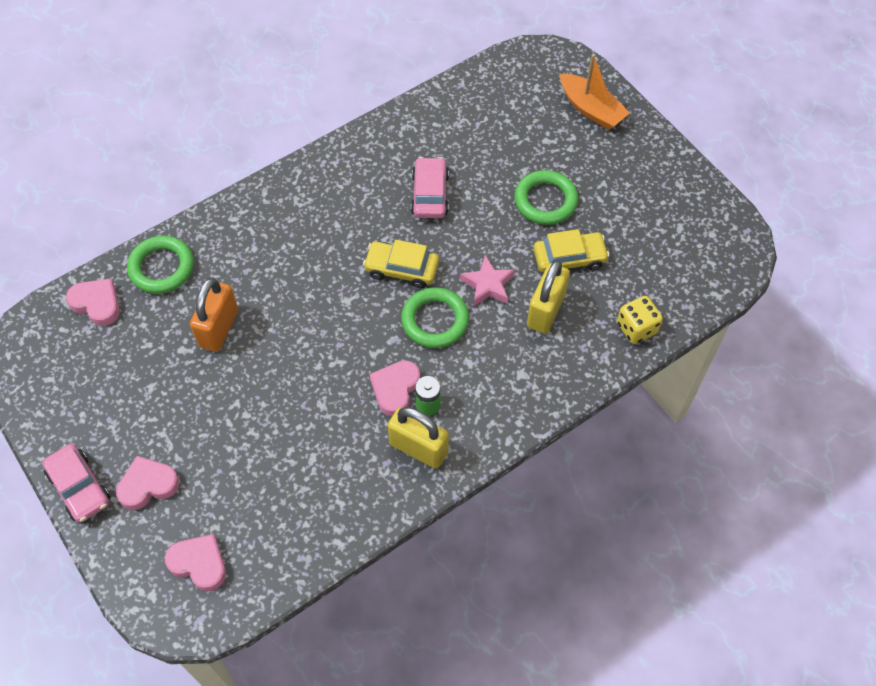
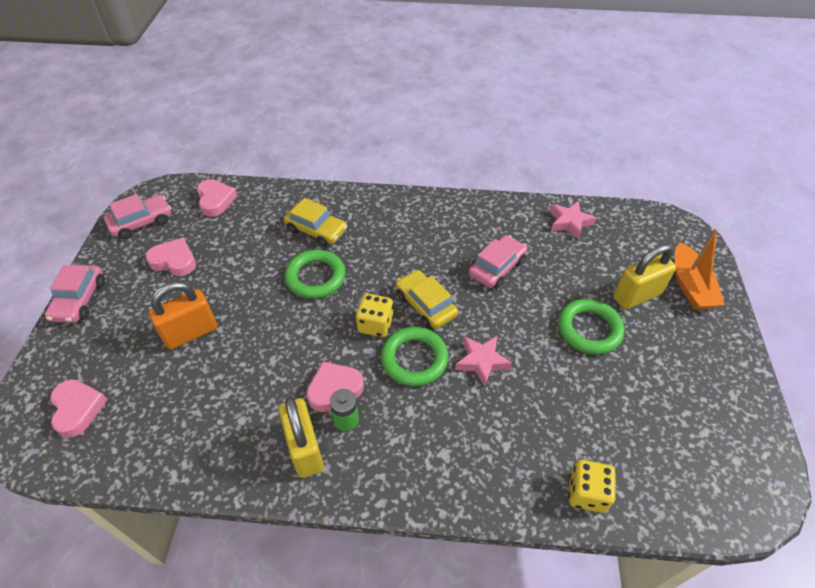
camera: 40 degrees right, 10 degrees down
pink heart [116,456,180,510] -> pink heart moved to [145,238,196,276]
green ring [127,236,194,294] -> green ring moved to [285,250,346,299]
orange padlock [190,278,238,352] -> orange padlock moved to [149,282,217,350]
yellow padlock [527,260,570,334] -> yellow padlock moved to [613,244,676,309]
yellow car [533,229,610,272] -> yellow car moved to [284,198,347,247]
none -> pink car [104,194,171,239]
none -> yellow dice [356,294,394,337]
none -> pink star [550,201,597,240]

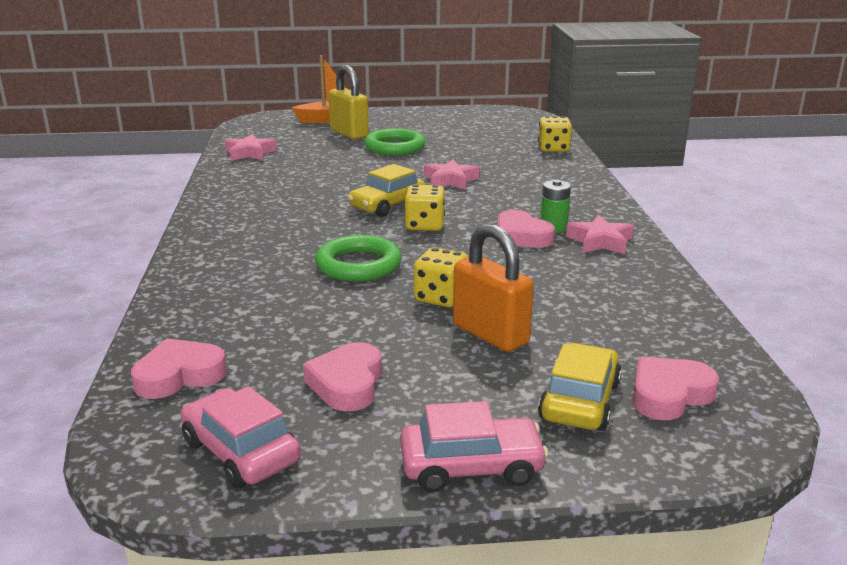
camera: 100 degrees left, 25 degrees down
yellow padlock [279,397,324,478] -> pink star [566,215,634,254]
yellow car [284,198,347,247] -> yellow car moved to [538,343,622,431]
green ring [381,327,448,386] -> none
pink car [469,235,527,289] -> none
none -> yellow dice [414,247,468,307]

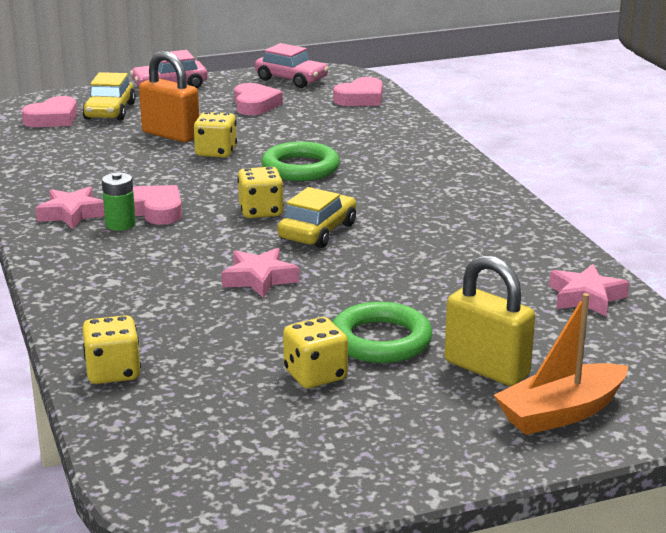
camera: 165 degrees right, 0 degrees up
none -> yellow dice [283,317,348,388]

